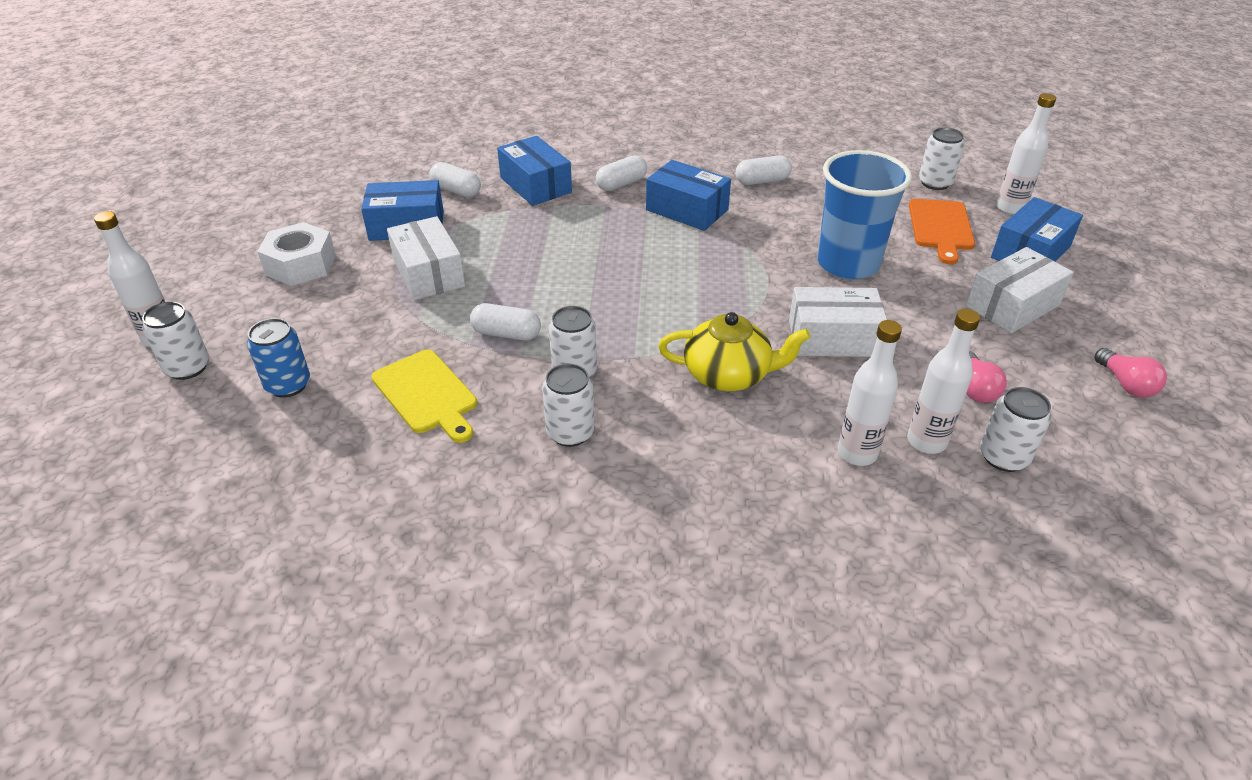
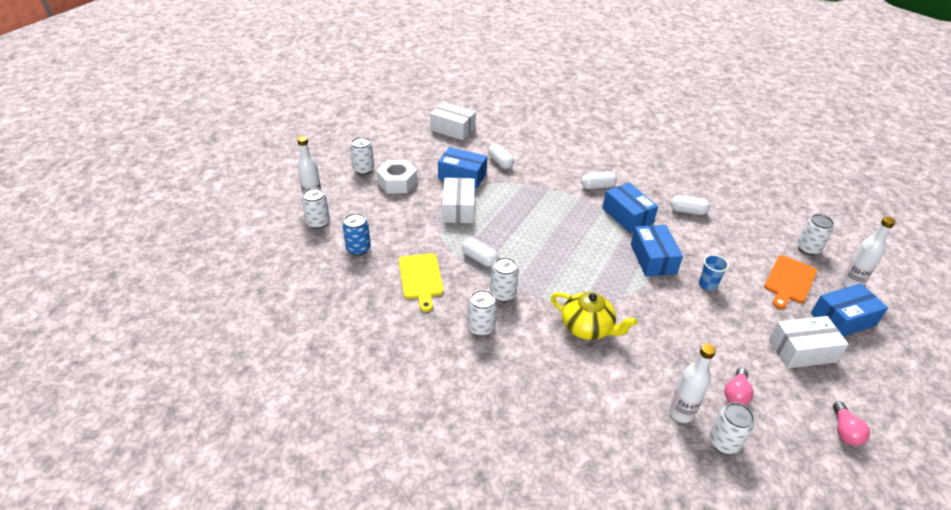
camera: 25 degrees right, 0 degrees up
blue box [497,136,572,206] -> blue box moved to [631,225,683,277]
white box [789,287,887,357] -> white box moved to [430,102,476,140]
blue cup [817,150,912,279] -> blue cup [699,255,729,291], size x0.45
white bottle [838,320,902,466] -> none
none -> white can [350,137,374,175]

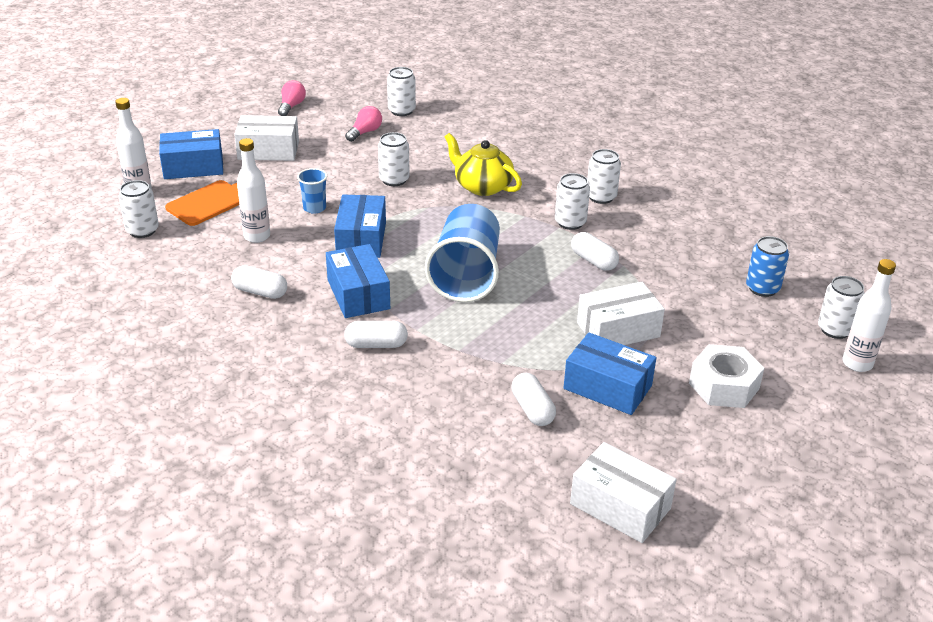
camera: 170 degrees left, 5 degrees down
white can [350,137,374,175] -> white can moved to [378,132,410,186]
yellow cutting board [399,253,444,312] -> none
white box [442,178,475,223] -> white box turned 60 degrees clockwise [577,282,665,345]
white bottle [669,344,716,423] -> white bottle moved to [237,138,270,243]
none -> blue cup [425,204,500,302]

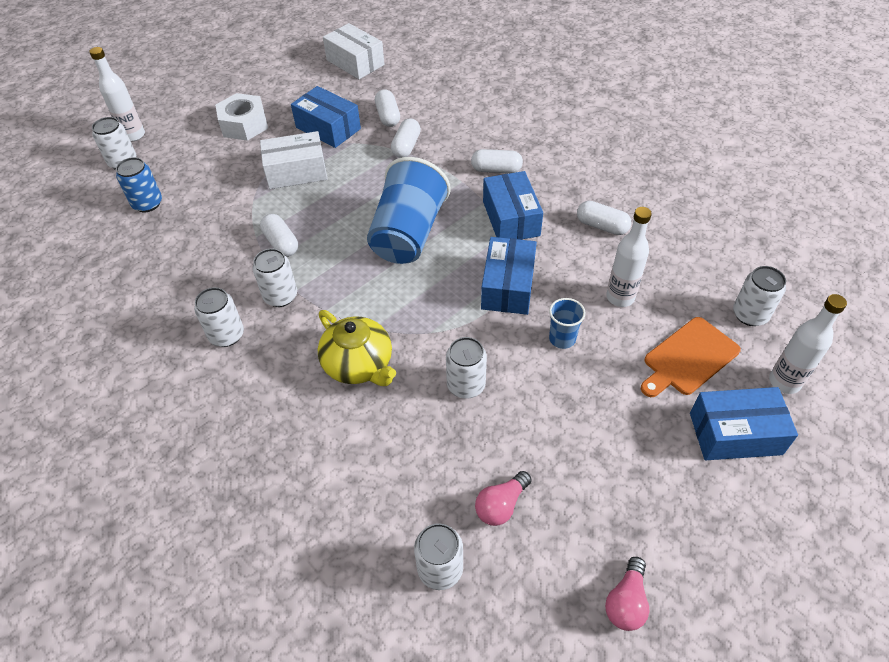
camera: 170 degrees left, 15 degrees up
white box [234,115,299,161] -> none
none -> white capsule [391,118,421,158]

